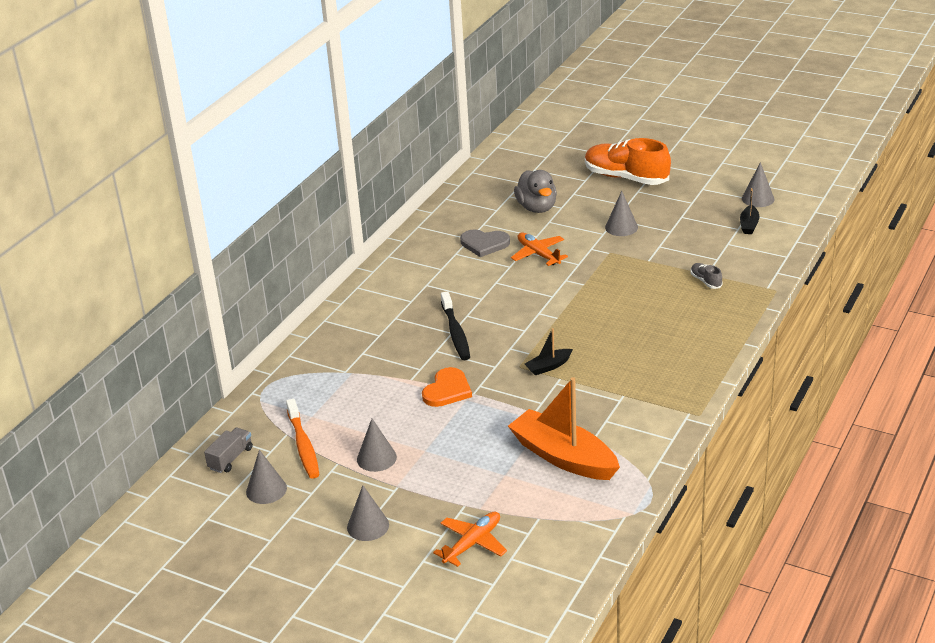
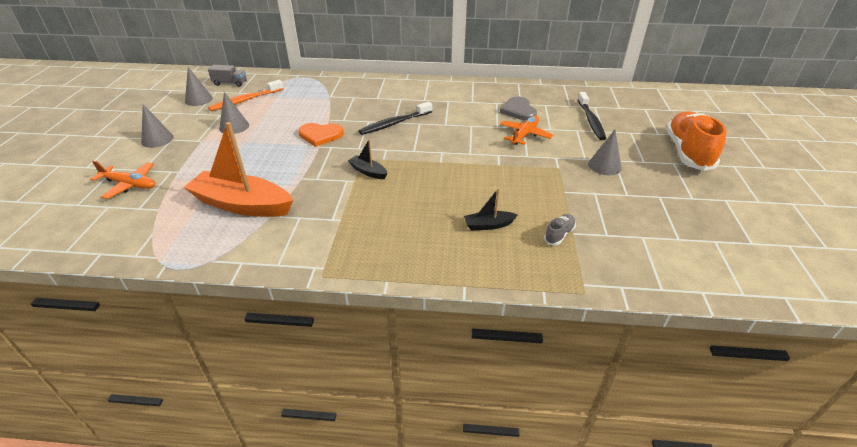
camera: 65 degrees right, 5 degrees up
orange boat [508,377,620,480] -> orange boat turned 90 degrees counterclockwise [183,122,293,217]
grey duck [514,170,557,213] -> black toothbrush [578,92,606,140]
black boat [740,188,760,234] -> black boat moved to [464,188,518,230]
grey cone [742,162,774,207] -> none

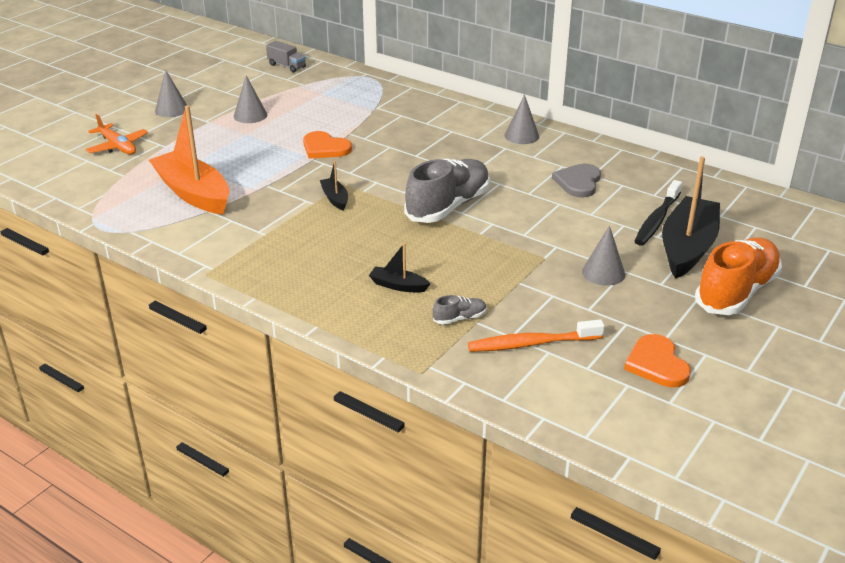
camera: 30 degrees right, 5 degrees down
grey cone [185,67,213,106] -> grey cone moved to [504,94,539,144]
orange toothbrush [208,80,283,111] -> orange toothbrush moved to [468,319,605,352]
black toothbrush [359,102,432,135] -> none
orange plane [500,115,553,145] -> none
none -> grey shoe [404,159,490,223]
none -> orange heart [624,334,691,387]
none -> black boat [662,157,720,278]

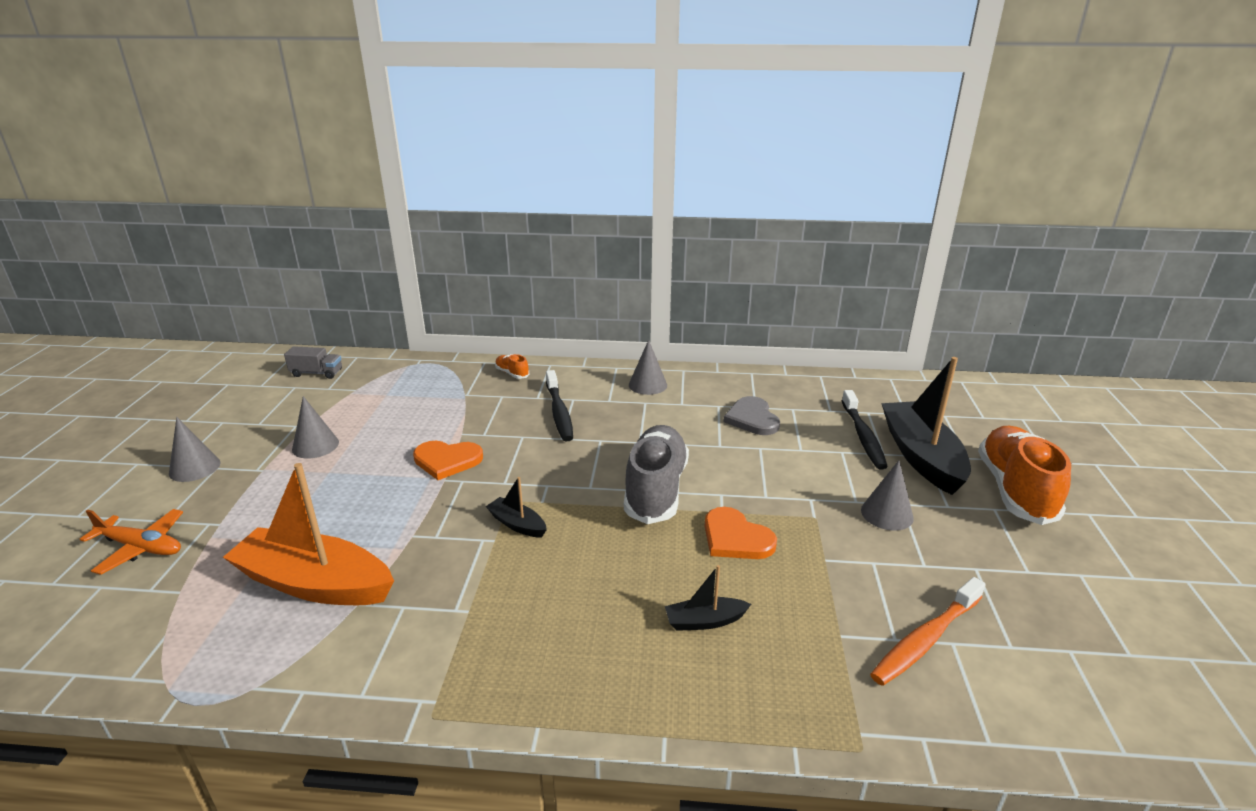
camera: 30 degrees left, 5 degrees down
grey shoe [433,295,487,325] -> none
orange heart [624,334,691,387] -> orange heart moved to [705,507,777,559]
none -> orange shoe [495,354,529,379]
none -> black toothbrush [546,370,573,441]

